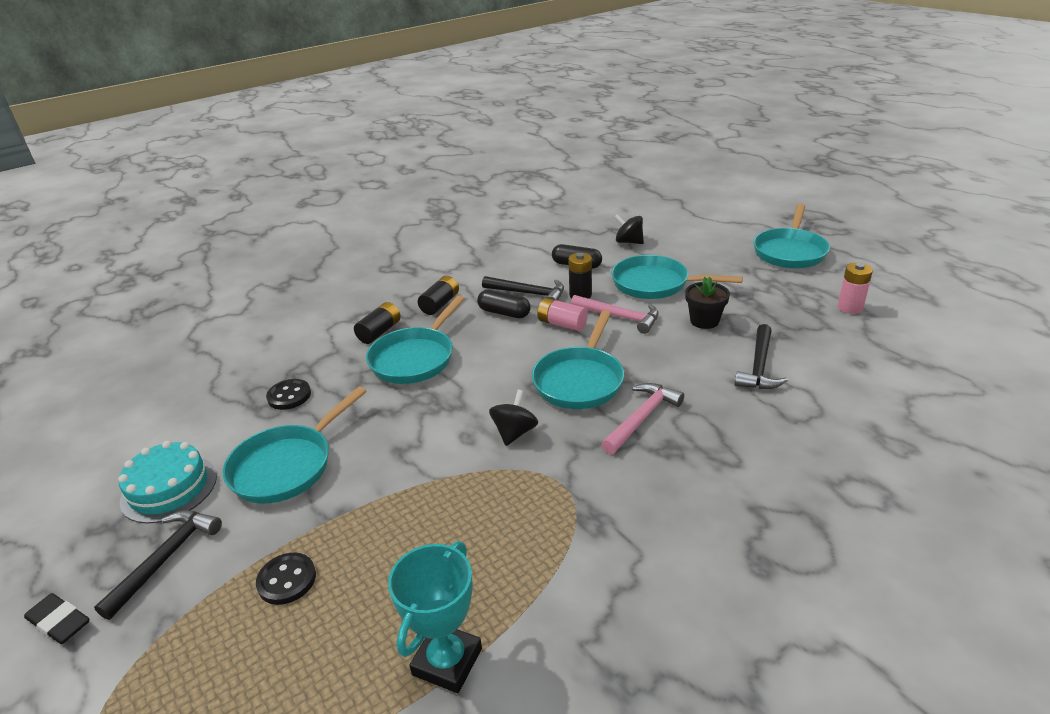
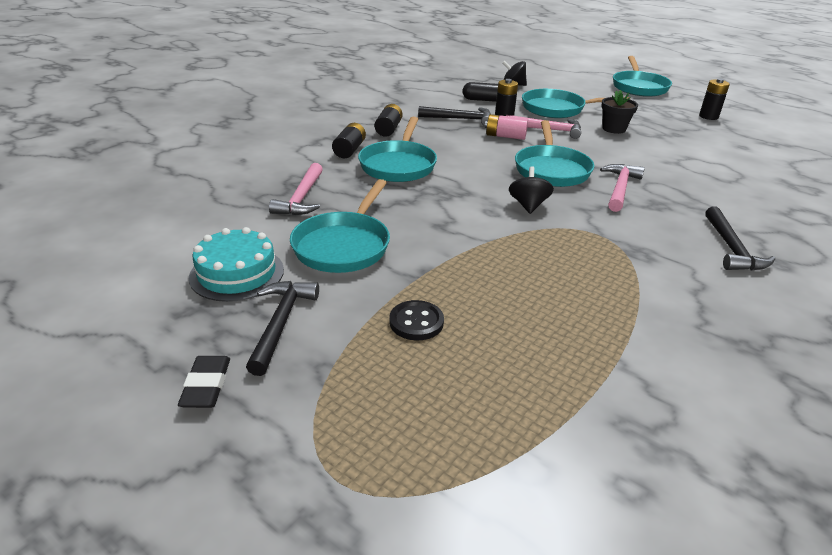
camera: 20 degrees left, 0 degrees up
black eraser [24,593,89,644] -> black eraser turned 75 degrees clockwise [178,356,230,408]
black button [266,379,311,410] -> pink hammer [269,163,323,215]
turquoise trophy [388,541,482,693] -> none
black capsule [477,290,531,318] -> none
black hammer [734,324,788,389] -> black hammer moved to [705,206,775,271]
pink battery [837,263,873,314] -> black battery [699,78,730,120]

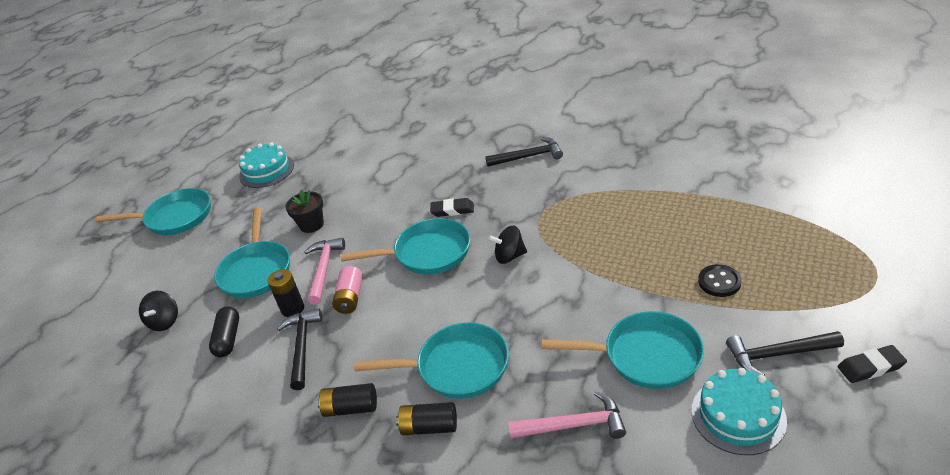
camera: 95 degrees left, 5 degrees up
pink hammer [600,164,645,212] -> black eraser [430,198,474,217]
black battery [699,78,730,120] -> turquoise cake [239,142,294,188]

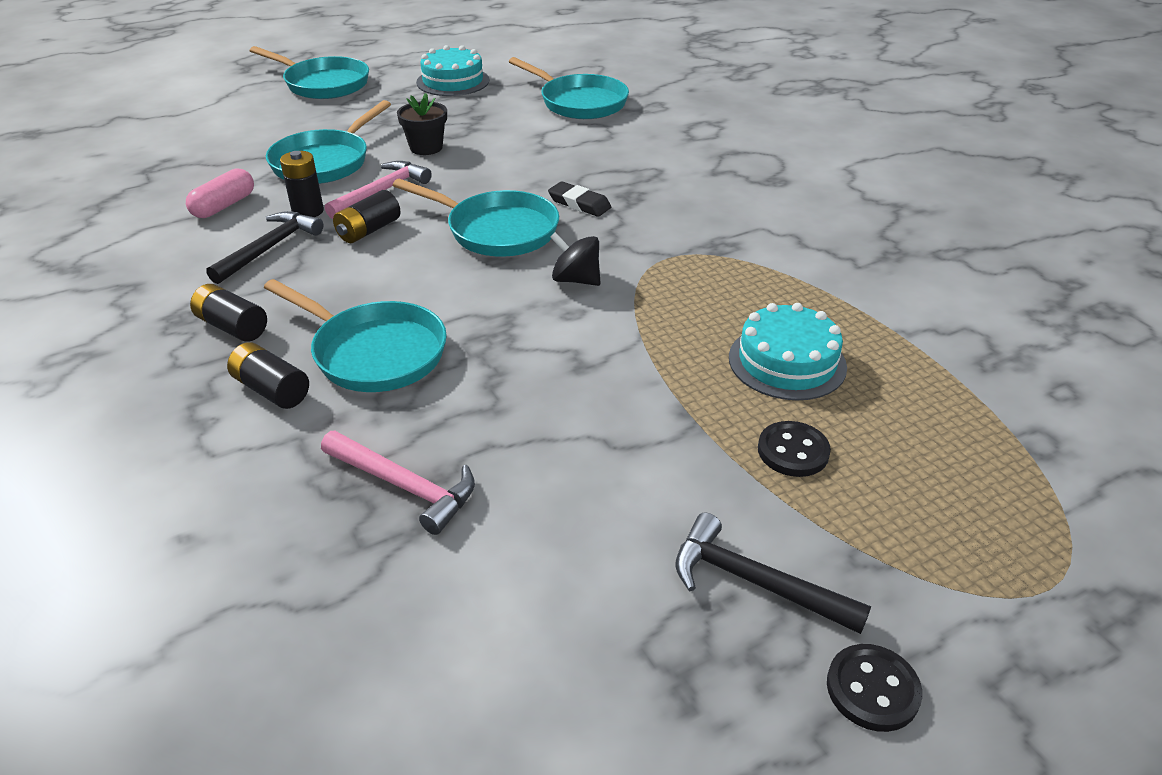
camera: 30 degrees right, 0 degrees up
black spinning top [139,291,178,331] -> none
black capsule [209,306,239,357] -> pink capsule [186,168,254,218]
pink battery [332,266,363,314] -> black battery [333,190,400,243]
black hammer [485,137,563,167] -> none
turquoise pan [542,311,704,389] -> turquoise pan moved to [509,57,629,119]
turquoise cake [691,368,787,455] -> turquoise cake moved to [729,303,847,401]
black eraser [838,345,907,383] -> black button [827,644,922,732]

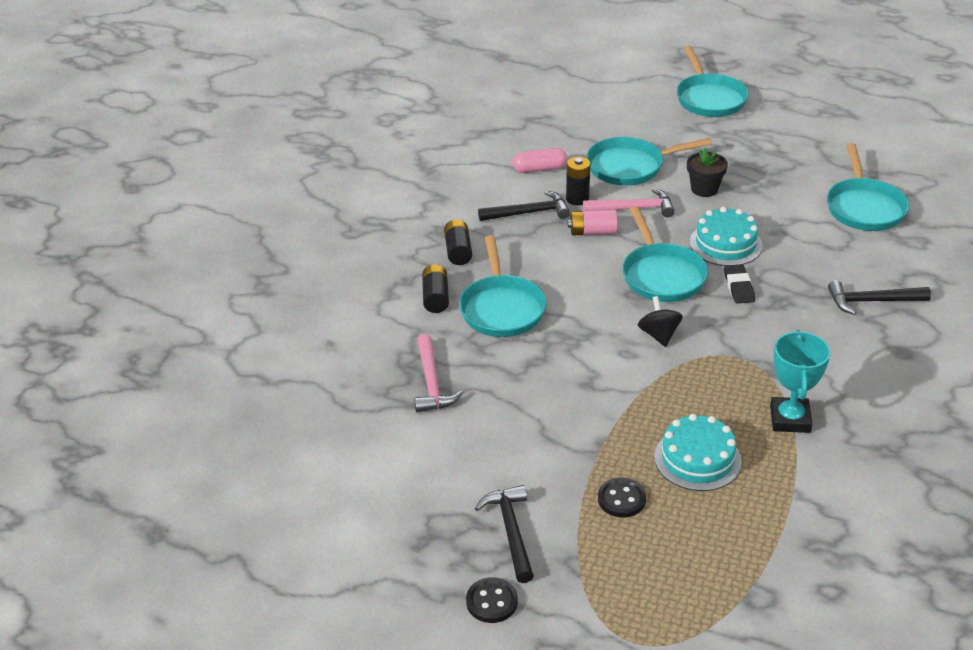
camera: 50 degrees right, 0 degrees up
black battery [333,190,400,243] -> pink battery [567,209,618,236]
turquoise cake [416,45,489,96] -> turquoise cake moved to [690,207,762,266]
none -> turquoise trophy [770,330,830,433]
none -> black hammer [828,280,931,315]

